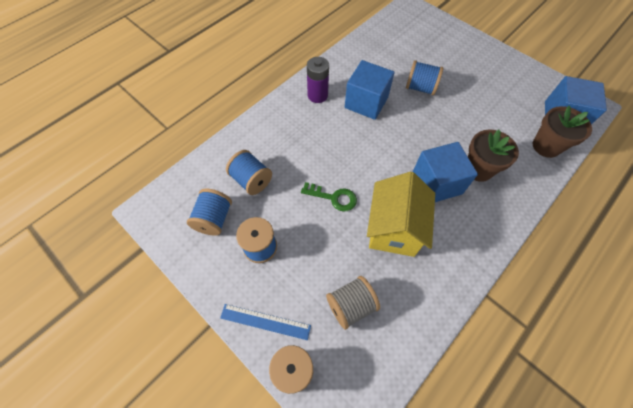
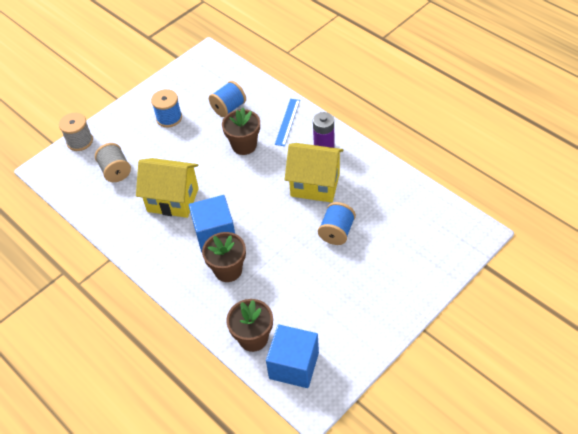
camera: 95 degrees right, 10 degrees down
blue spool [187,188,232,236] -> none
blue ruler [220,304,311,340] -> blue ruler moved to [275,99,300,146]
green key [301,182,357,212] -> none
blue cube [345,60,394,120] -> yellow house [285,143,344,203]
none -> brown flower pot [222,108,260,155]

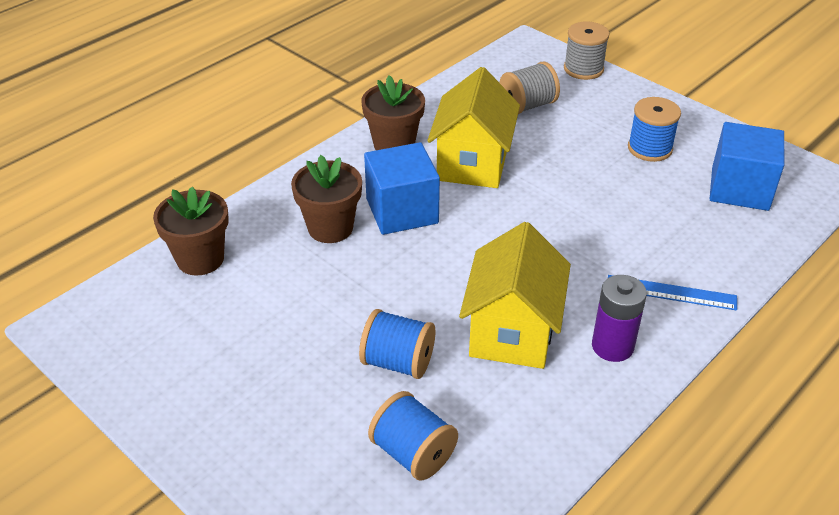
camera: 85 degrees right, 10 degrees down
blue spool [209,81,246,117] -> blue spool moved to [368,391,458,480]
brown flower pot [222,108,260,155] -> brown flower pot moved to [362,75,425,150]
blue cube [266,324,319,388] -> blue cube moved to [710,122,784,211]

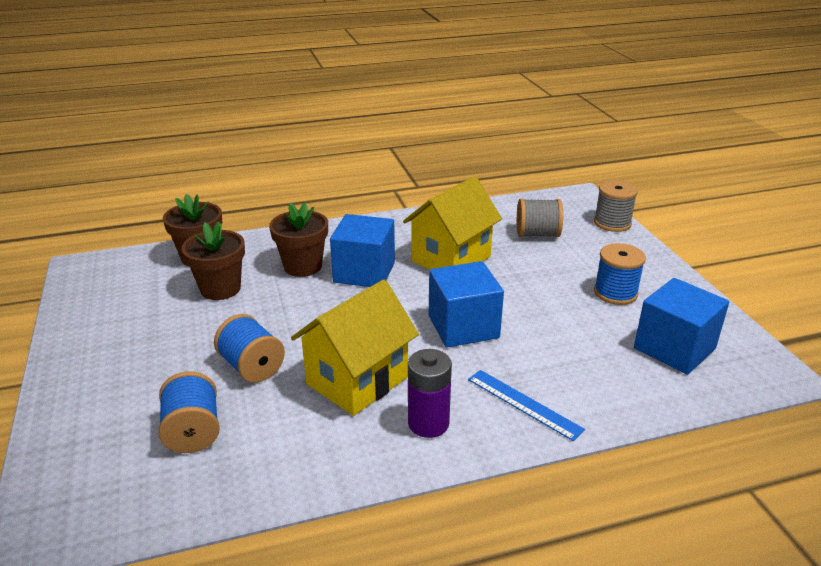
camera: 30 degrees right, 10 degrees down
brown flower pot [362,75,425,150] -> brown flower pot moved to [181,221,245,300]
none -> blue cube [429,261,504,348]

